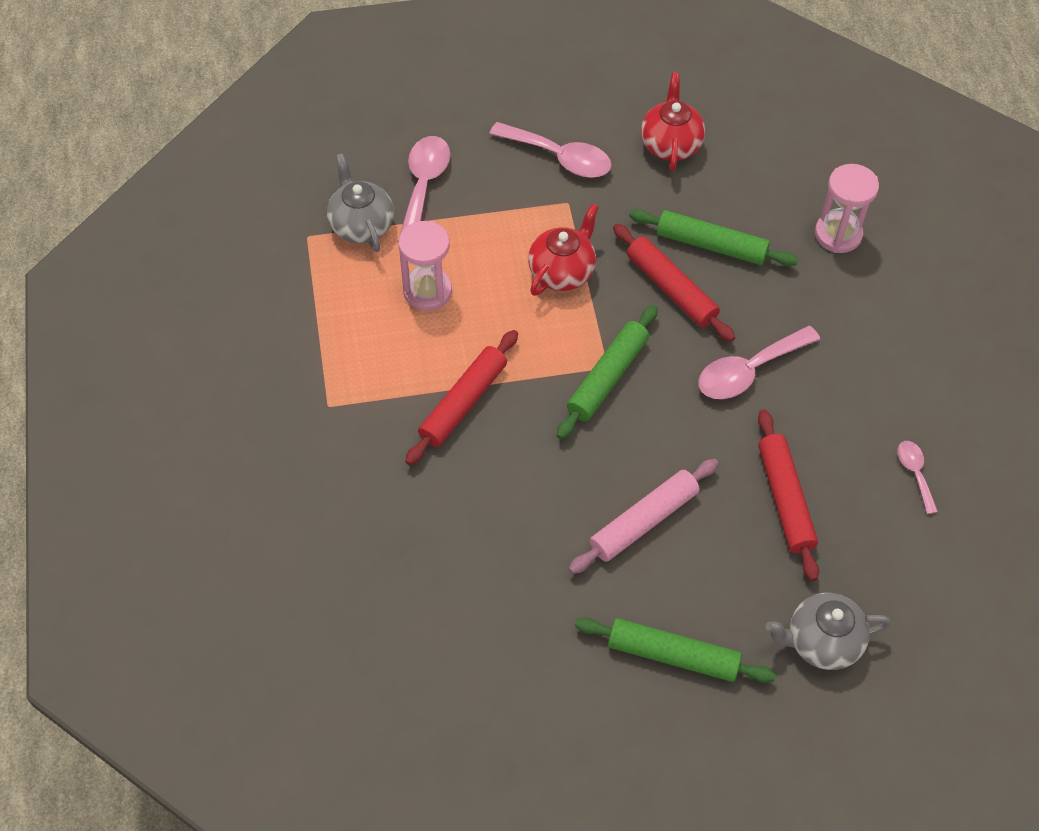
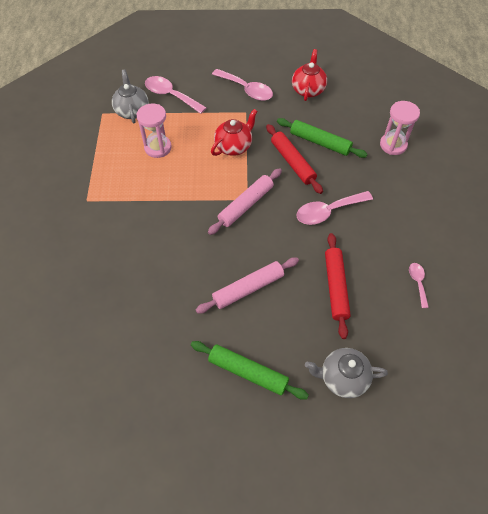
camera: 10 degrees right, 0 degrees up
pink spoon [398,136,450,240] -> pink spoon turned 75 degrees counterclockwise [145,76,206,114]
red rolling pin [405,330,518,465] -> none
green rolling pin [557,305,658,439] -> pink rolling pin [208,168,282,235]

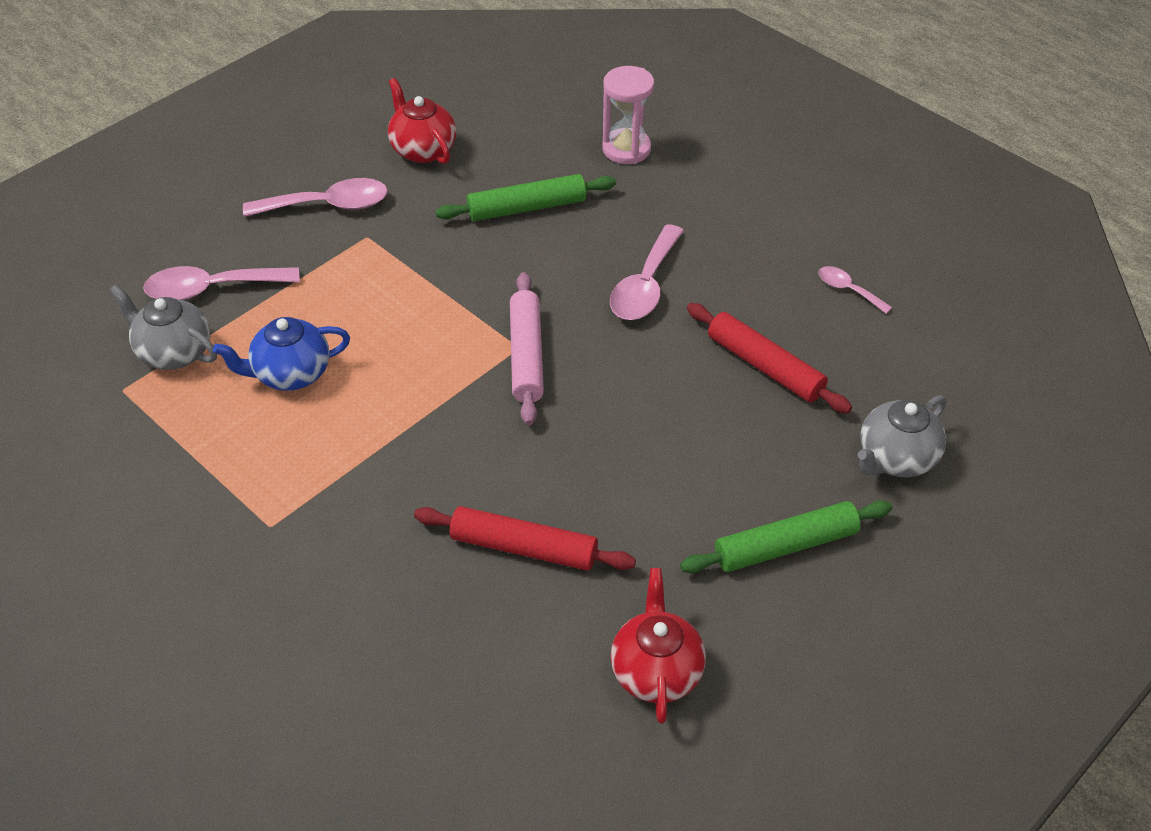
camera: 45 degrees left, 10 degrees down
pink hourglass [136,103,172,158] -> blue teapot [213,317,350,391]
pink rolling pin [196,257,299,314] -> none
red teapot [211,109,257,156] -> red teapot moved to [611,568,706,724]
red rolling pin [266,124,323,194] -> red rolling pin moved to [414,506,636,571]

